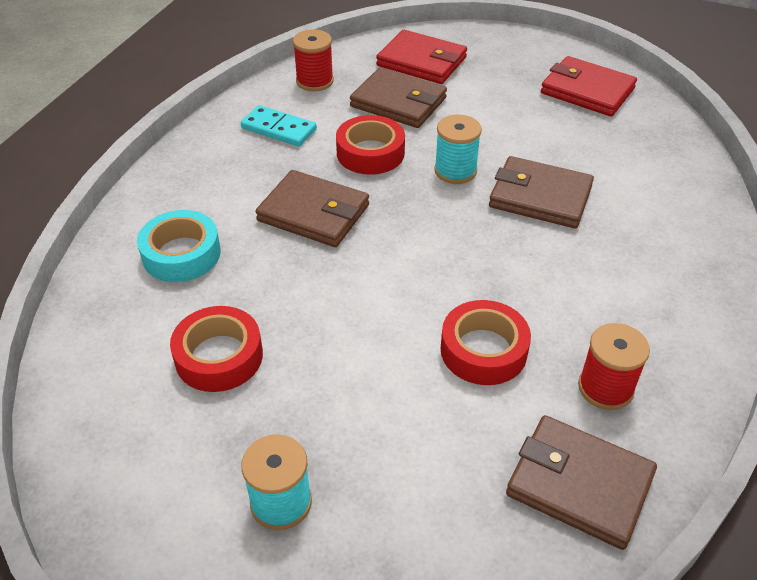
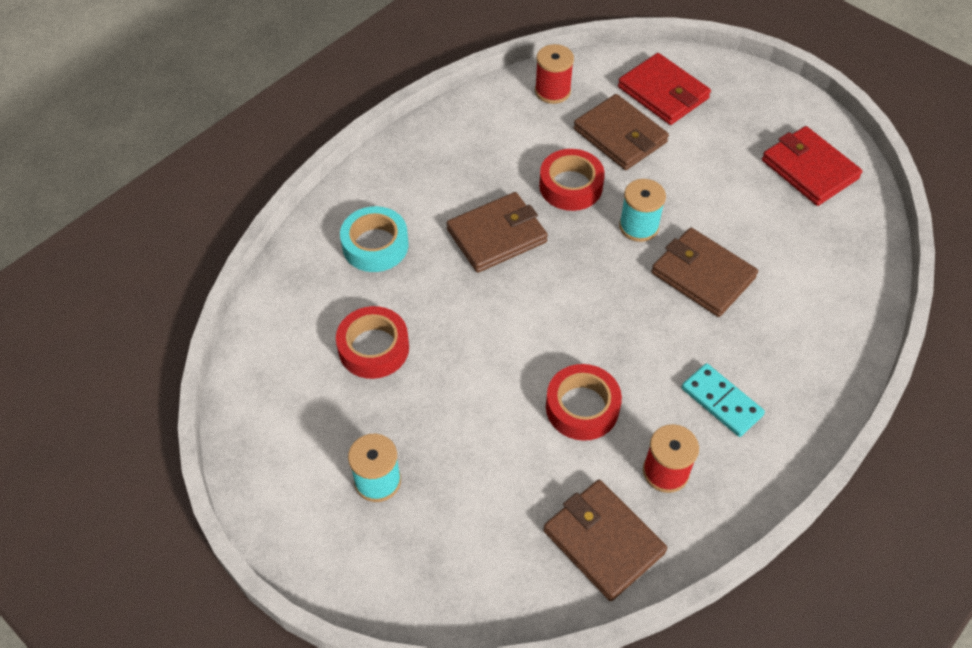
camera: 20 degrees right, 10 degrees up
turquoise domino [241,105,317,147] -> turquoise domino moved to [681,363,765,437]
brown wallet [255,170,369,247] -> brown wallet turned 75 degrees counterclockwise [447,192,548,273]

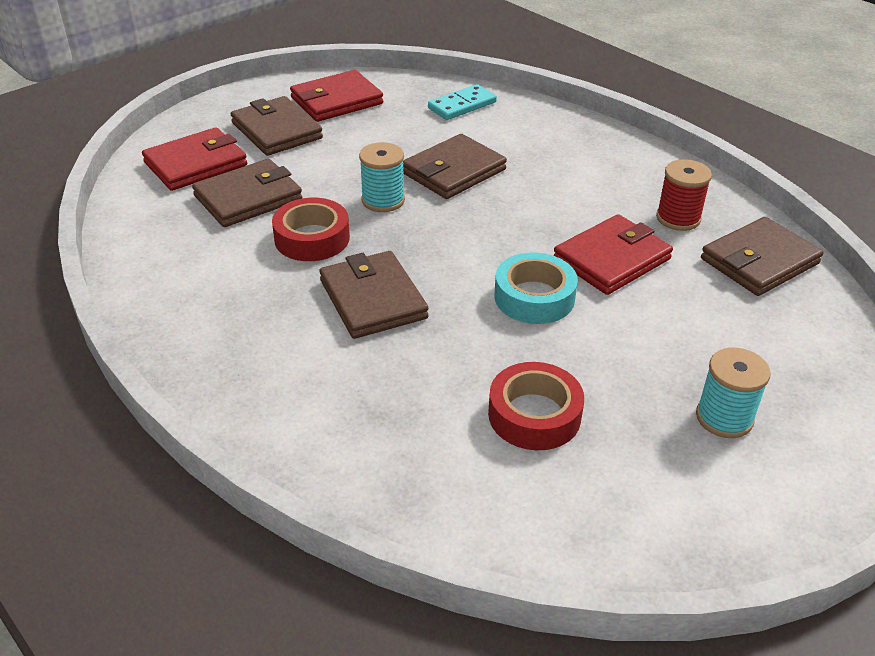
camera: 85 degrees left, 15 degrees down
turquoise tape [340,206,408,272] -> turquoise tape moved to [494,252,578,324]
red spool [535,44,574,104] -> none
red tape [546,364,622,441] -> red wallet [553,214,673,295]
turquoise domino [681,363,765,437] -> turquoise domino moved to [428,84,497,120]
none -> brown wallet [231,96,323,156]

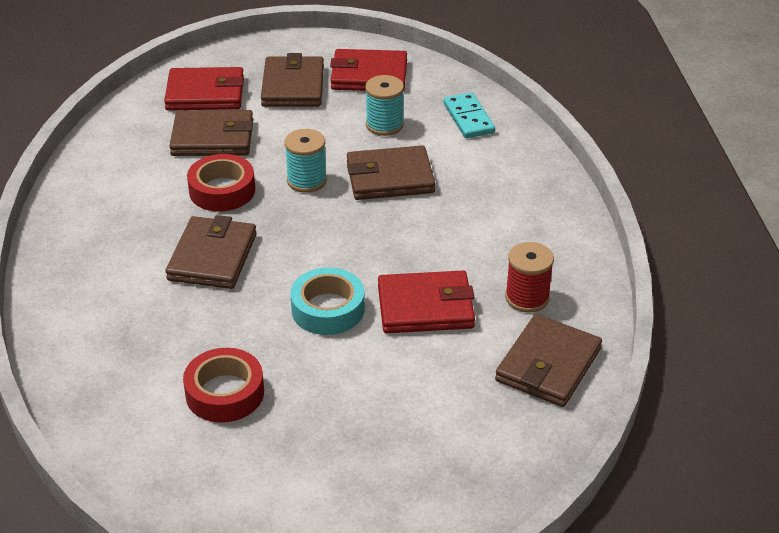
camera: 35 degrees right, 0 degrees up
turquoise domino [428,84,497,120] -> turquoise domino turned 75 degrees clockwise [444,93,495,138]
turquoise spool [696,347,771,438] -> turquoise spool moved to [365,75,404,136]
brown wallet [701,217,823,296] -> brown wallet turned 60 degrees counterclockwise [495,314,602,407]

